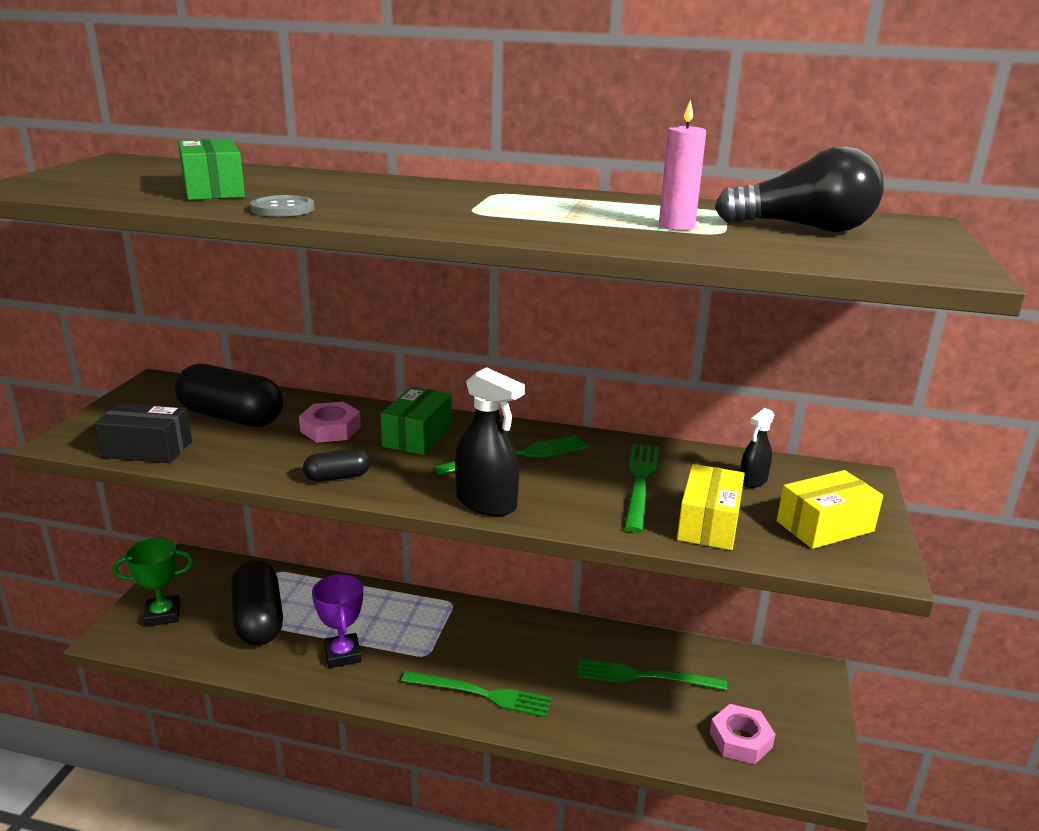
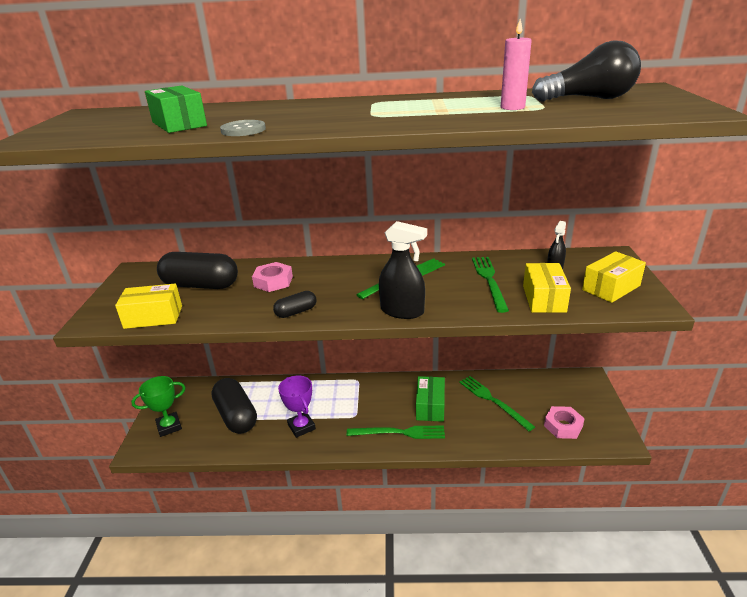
camera: 10 degrees left, 5 degrees up
black box [94,403,192,463] -> yellow box [115,283,182,329]
green box [380,387,452,455] -> green box moved to [416,376,445,422]
green fork [577,659,727,690] -> green fork turned 60 degrees clockwise [459,376,535,431]

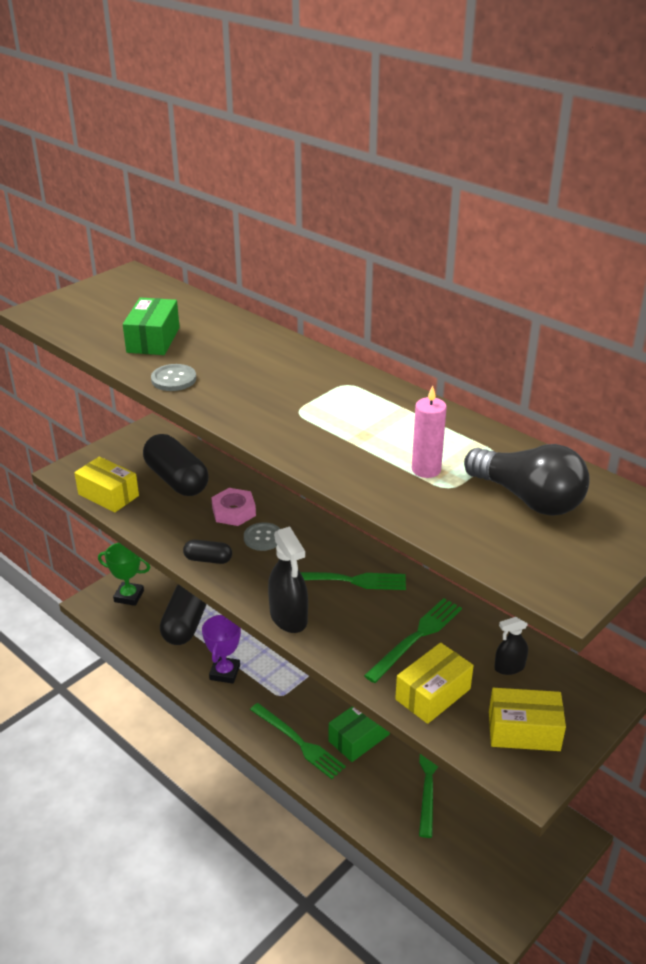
camera: 40 degrees right, 5 degrees up
pink nut [544,406,585,439] -> none
none -> grey button [244,522,280,551]

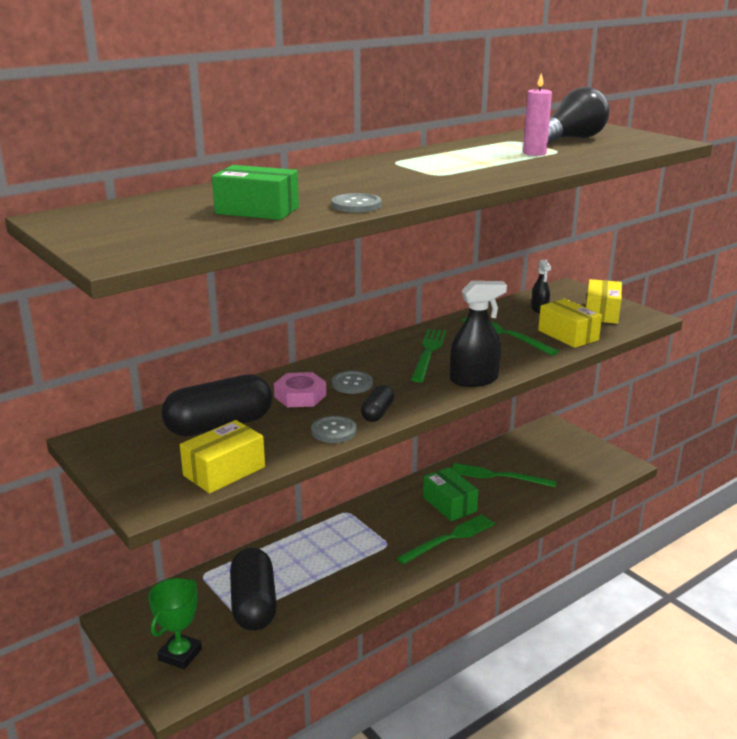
camera: 80 degrees left, 10 degrees down
black capsule [160,584,207,645] -> black capsule turned 60 degrees clockwise [230,548,277,631]
purple trophy [202,615,241,684] -> none
none -> grey button [311,416,357,443]

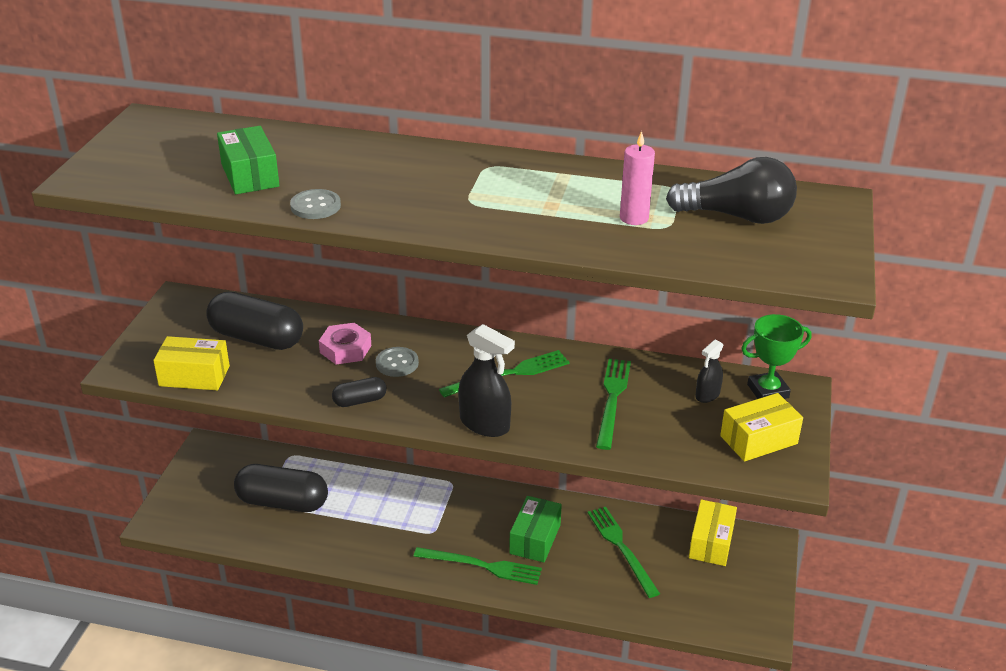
camera: 50 degrees right, 10 degrees up
green trophy [148,578,202,669] -> green trophy moved to [741,314,812,399]
black capsule [230,548,277,631] -> black capsule turned 60 degrees clockwise [234,464,328,512]
grey button [311,416,357,443] -> none
yellow box [538,299,602,348] -> yellow box moved to [689,499,737,566]

